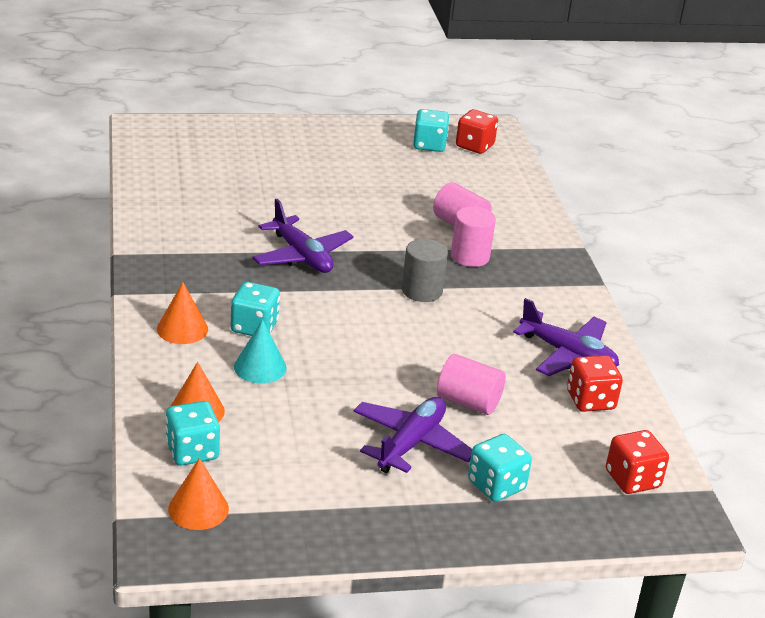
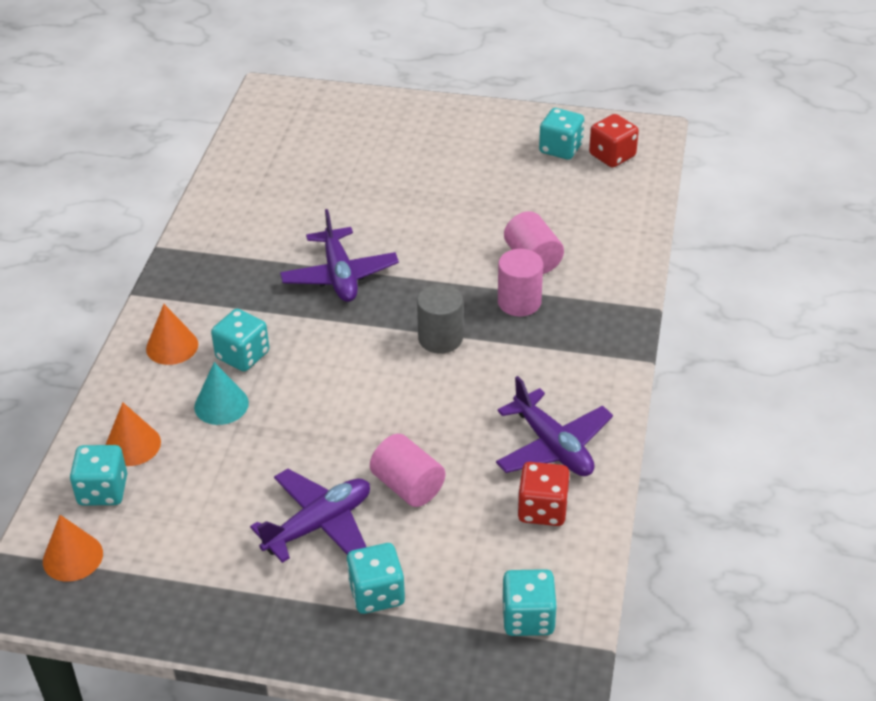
camera: 25 degrees right, 10 degrees up
red dice [606,430,669,494] -> turquoise dice [502,569,557,636]

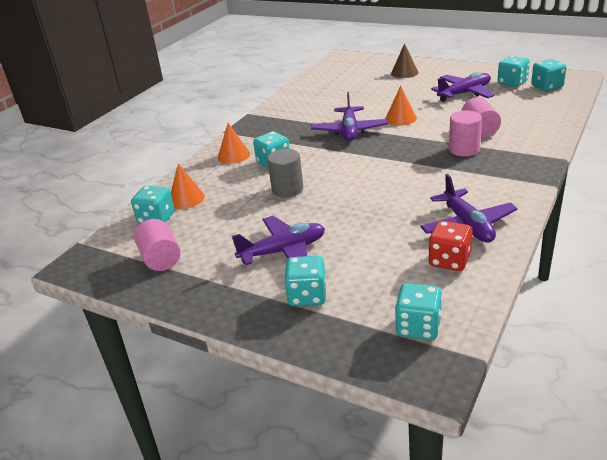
camera: 20 degrees right, 10 degrees down
orange cone [43,515,103,582] -> orange cone moved to [385,86,417,125]
turquoise cone [194,362,249,425] -> none
pink cylinder [370,434,445,507] -> pink cylinder moved to [134,219,181,271]
grey cylinder [417,284,463,354] -> grey cylinder moved to [267,149,303,198]
red dice [589,114,639,167] -> turquoise dice [531,59,567,91]
none -> brown cone [391,43,418,78]
none -> purple plane [431,72,495,102]

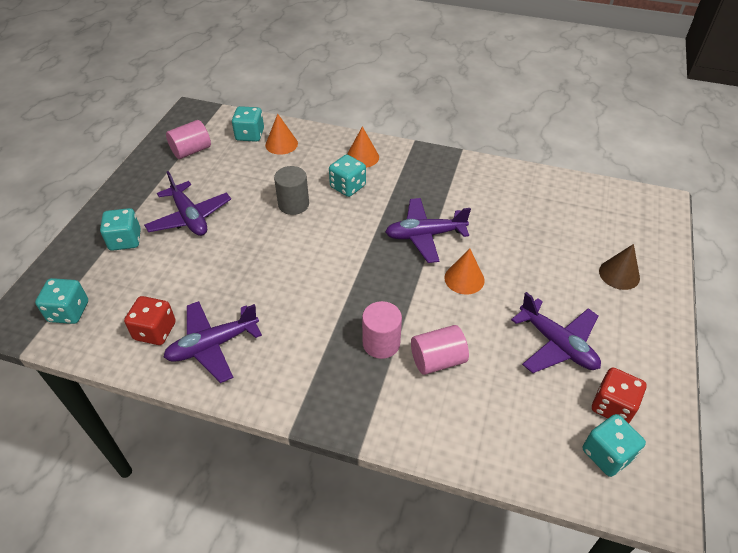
camera: 75 degrees right, 15 degrees up
turquoise dice [497,56,530,87] -> red dice [592,368,646,424]

